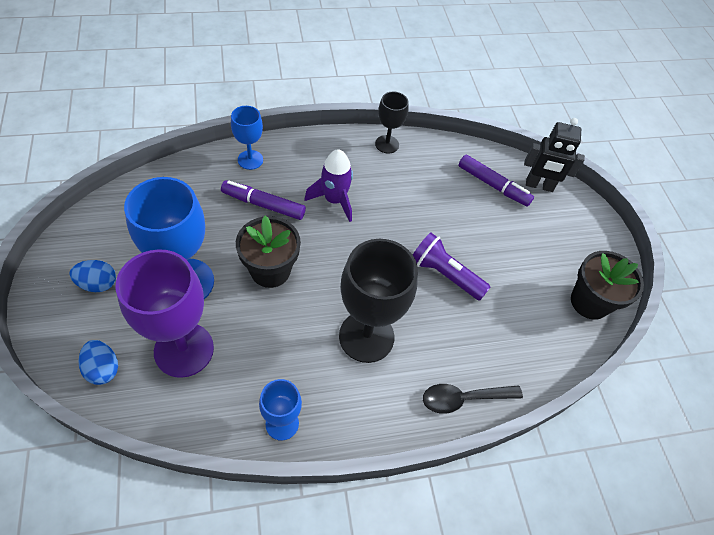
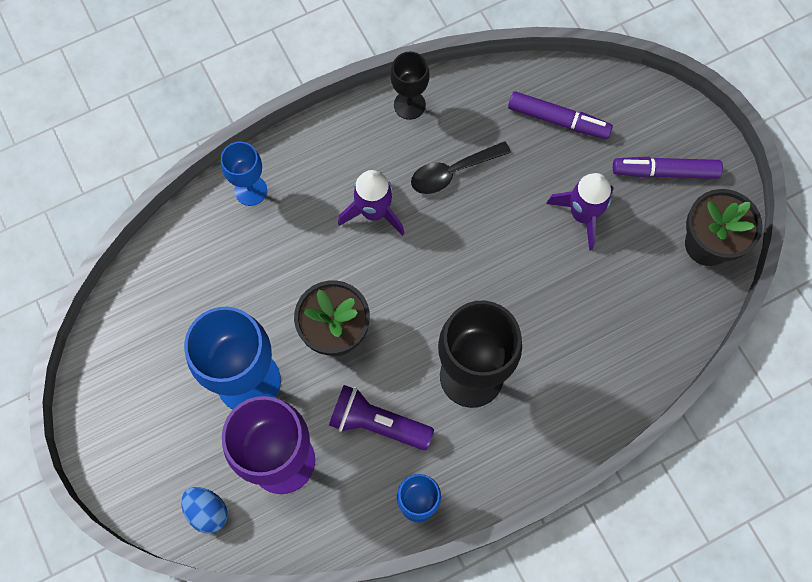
camera: 10 degrees left, 15 degrees up
blue egg [69,260,116,292] -> none
purple marker [221,180,306,220] -> purple marker moved to [613,157,723,179]
purple flashlight [413,232,490,301] -> purple flashlight moved to [329,385,434,450]
black spoon [423,384,523,414] -> black spoon moved to [411,141,511,194]
black robot [524,118,585,192] -> none
none -> purple rocket [546,173,614,251]

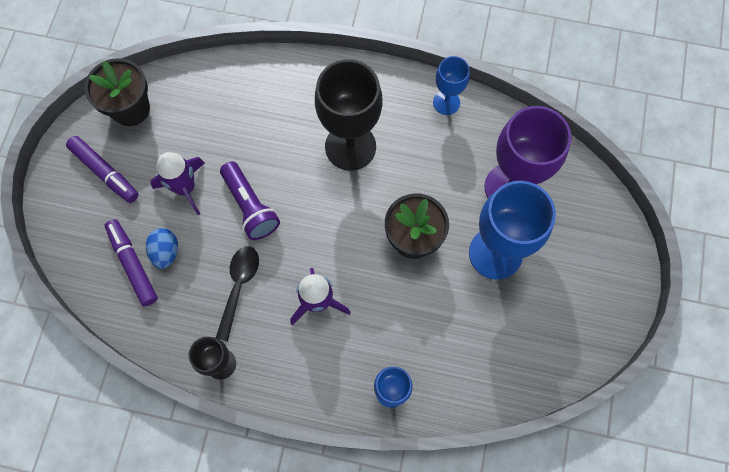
camera: 140 degrees left, 0 degrees up
blue egg [181,487,228,534] -> blue egg moved to [146,228,178,269]
purple flashlight [329,385,434,450] -> purple flashlight moved to [220,162,280,240]
black spoon [411,141,511,194] -> black spoon turned 90 degrees counterclockwise [216,246,259,341]

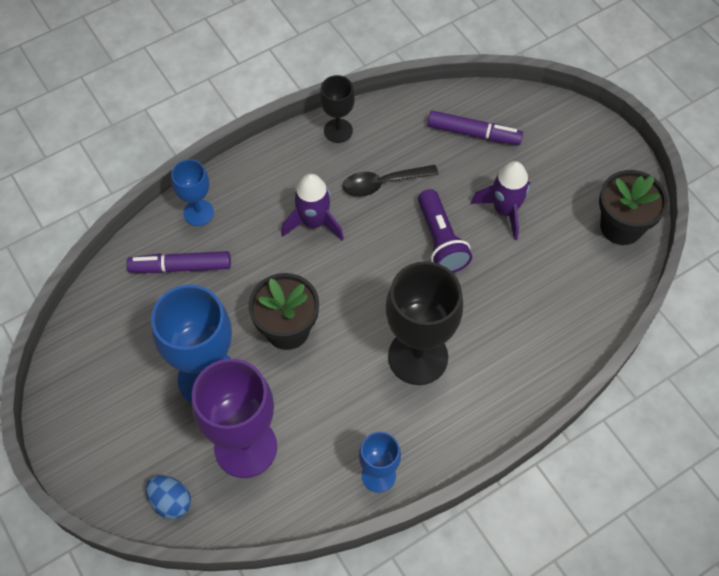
camera: 135 degrees right, 10 degrees down
purple marker [66,136,139,203] -> purple marker moved to [127,251,231,273]
blue egg [146,228,178,269] -> blue egg moved to [146,475,191,519]
black spoon [216,246,259,341] -> black spoon turned 105 degrees clockwise [343,165,439,197]
purple flashlight [220,162,280,240] -> purple flashlight turned 120 degrees counterclockwise [418,189,472,273]

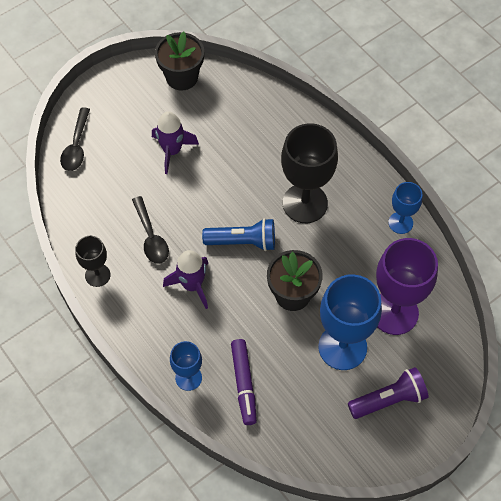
camera: 95 degrees left, 0 degrees up
blue egg [146,475,191,519] -> none
purple flashlight [418,189,472,273] -> purple flashlight moved to [348,367,428,419]
purple marker [427,111,523,145] -> none
none -> black spoon [60,107,90,171]
none -> blue flashlight [202,218,275,251]

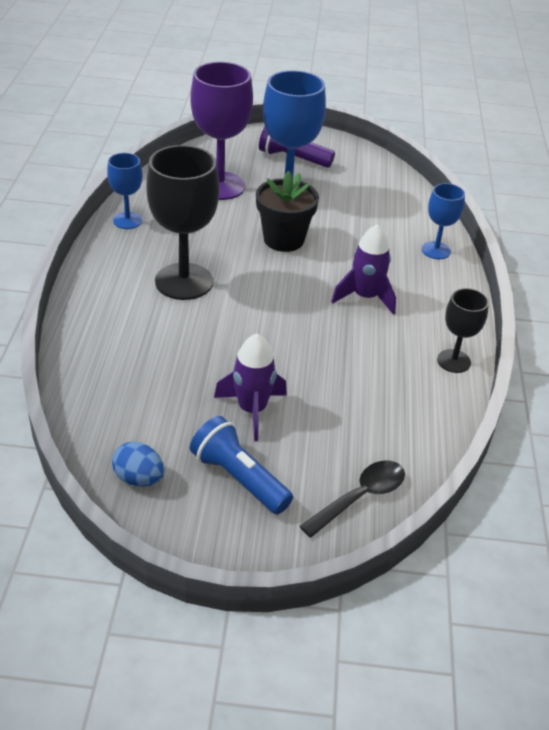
camera: 140 degrees left, 20 degrees down
black spoon [132,196,169,264] -> none
black flower pot [155,32,204,91] -> blue egg [112,442,164,486]
blue flashlight [202,218,275,251] -> blue flashlight moved to [190,416,293,514]
purple marker [231,339,257,425] -> none

